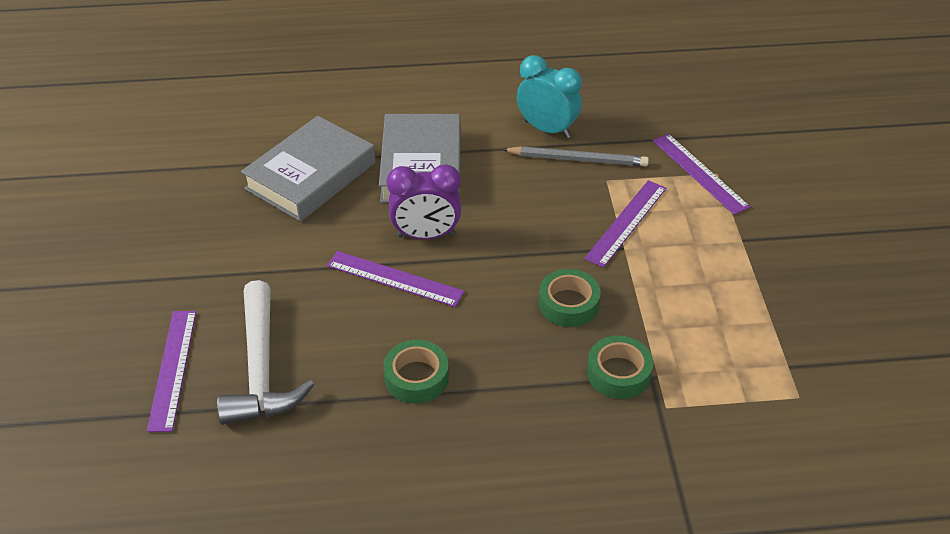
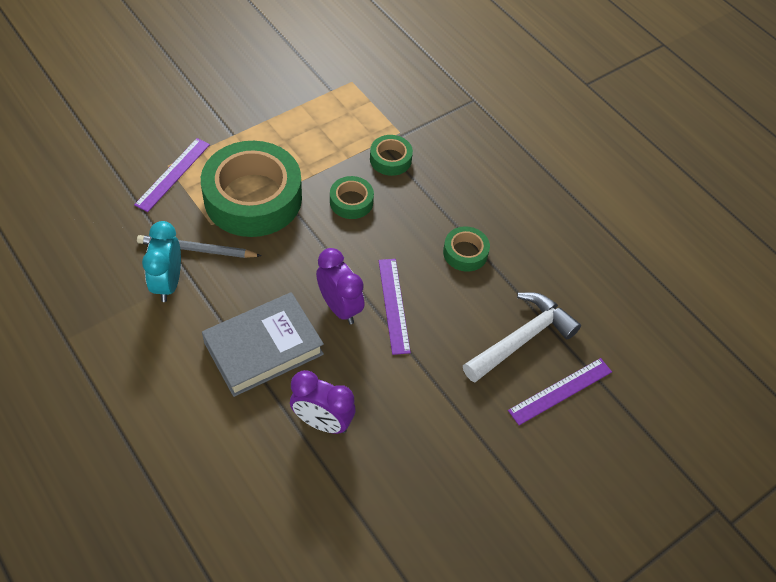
camera: 125 degrees left, 10 degrees up
grey book [241,116,375,222] -> purple clock [290,370,356,434]
grey pencil [502,146,649,166] -> grey pencil turned 60 degrees counterclockwise [137,235,262,258]
purple ruler [584,180,667,268] -> green tape [201,141,302,237]

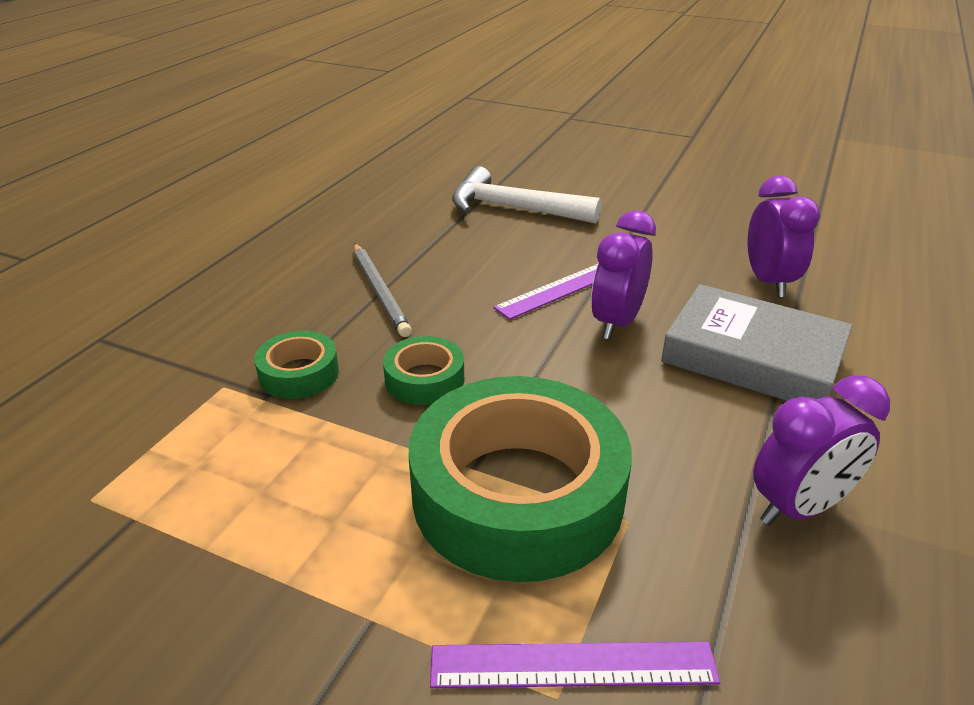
camera: 115 degrees left, 20 degrees down
grey pencil [137,235,262,258] -> grey pencil moved to [354,243,412,337]
turquoise clock [142,221,181,302] -> purple clock [753,375,890,525]
green tape [443,226,490,272] -> none
purple ruler [508,358,612,425] -> none

